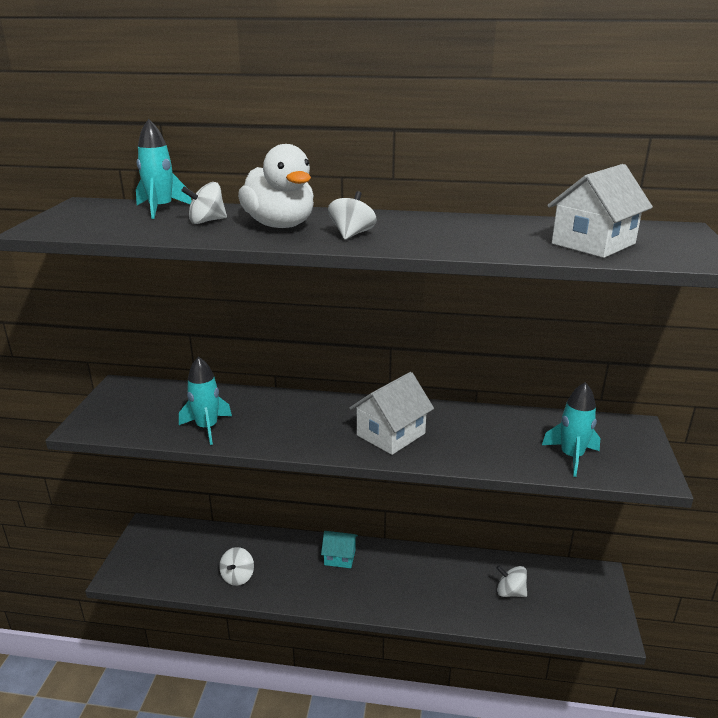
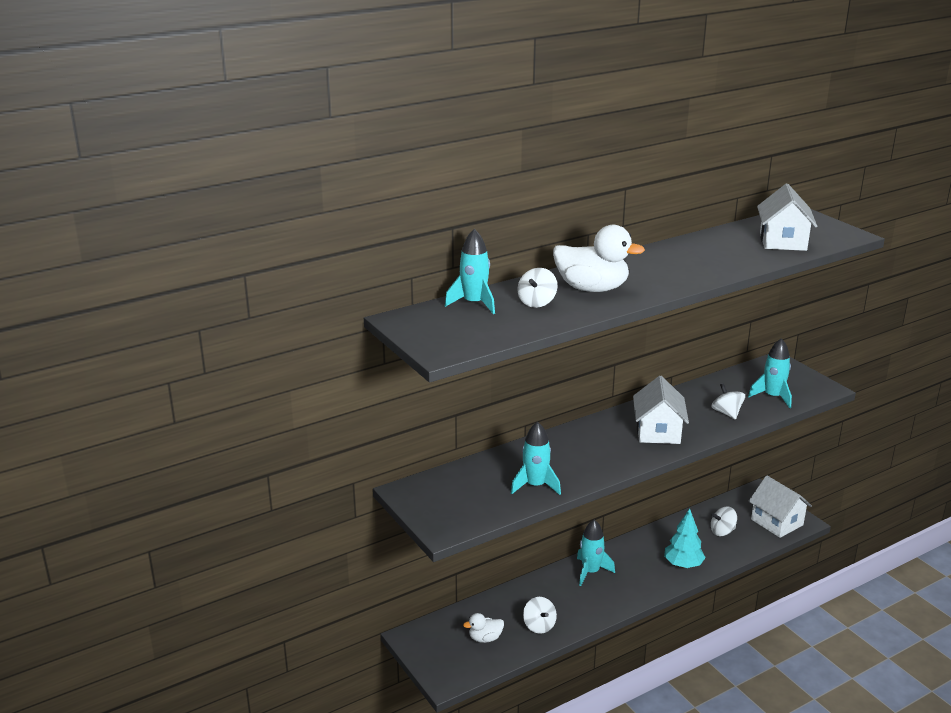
camera: 40 degrees left, 0 degrees up
turquoise house [321,531,358,568] -> turquoise rocket [577,519,615,586]
white spinning top [328,191,377,239] -> white spinning top moved to [711,383,745,420]
none -> white duck [463,613,504,643]
none -> turquoise tree [664,508,706,568]
none -> white house [749,476,812,538]

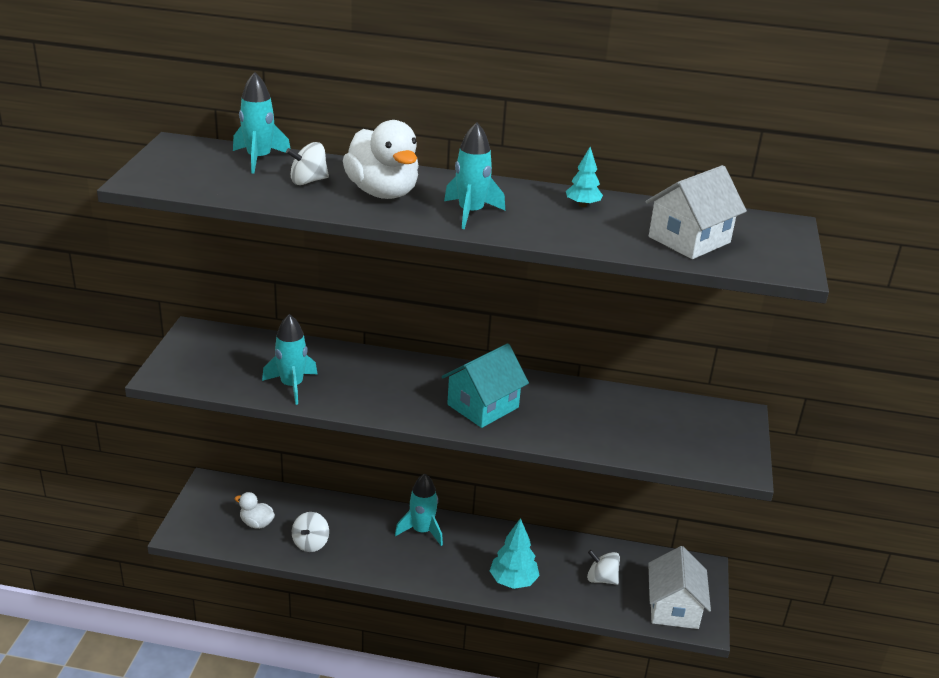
camera: 40 degrees right, 5 degrees up
white house [633,376,689,444] -> turquoise house [442,343,529,428]
white spinning top [711,383,745,420] -> none
turquoise rocket [748,338,792,408] -> turquoise rocket moved to [444,122,505,229]
none -> turquoise tree [566,147,603,207]

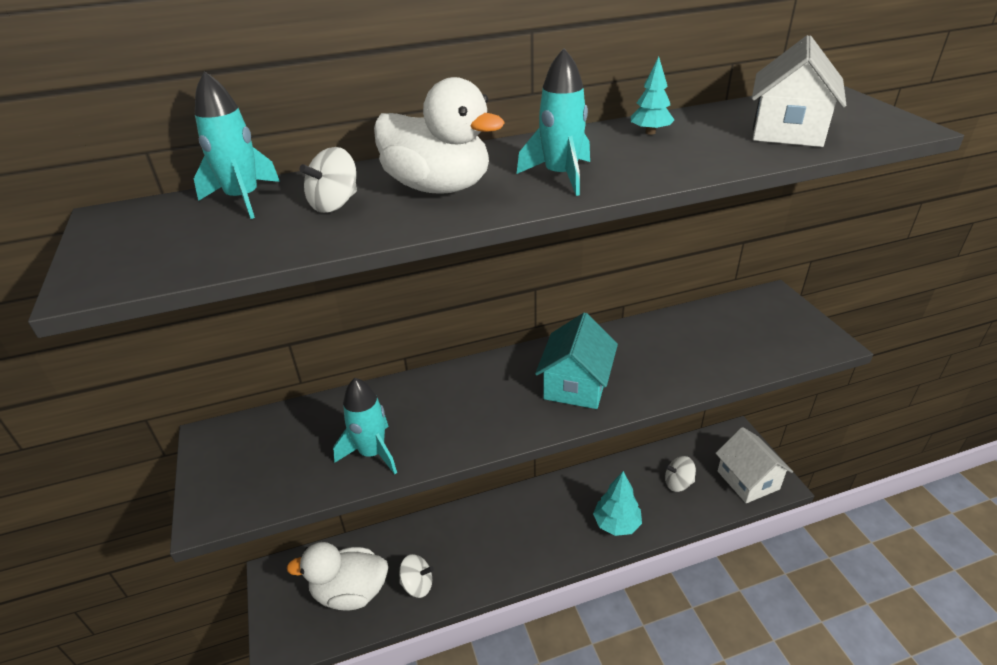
camera: 25 degrees left, 5 degrees up
white duck [235,492,275,529] -> white duck [287,542,388,610], size x1.94
white spinning top [292,512,329,552] -> white spinning top turned 75 degrees counterclockwise [399,554,434,598]
turquoise rocket [395,474,443,546] -> none

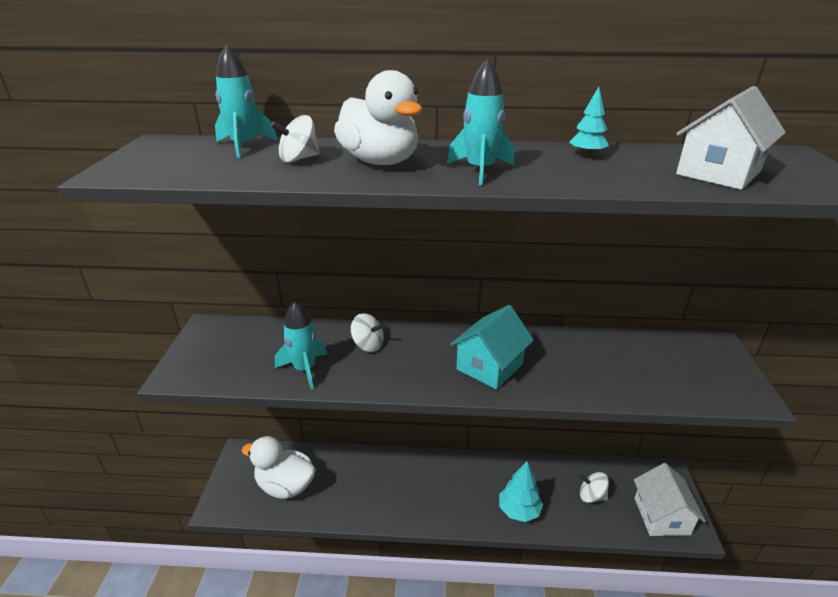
camera: 20 degrees right, 5 degrees down
white spinning top [399,554,434,598] -> white spinning top moved to [351,313,384,352]

